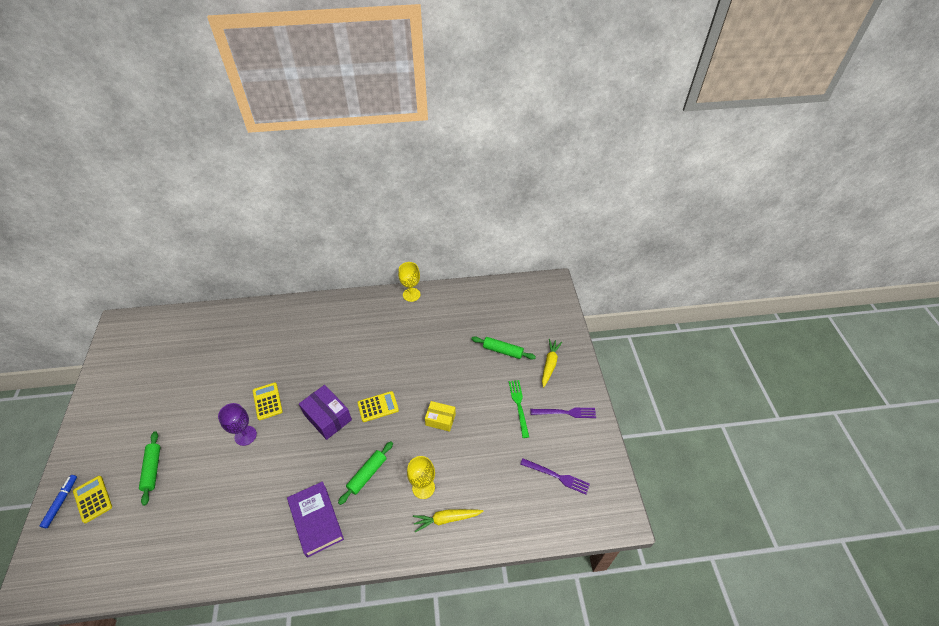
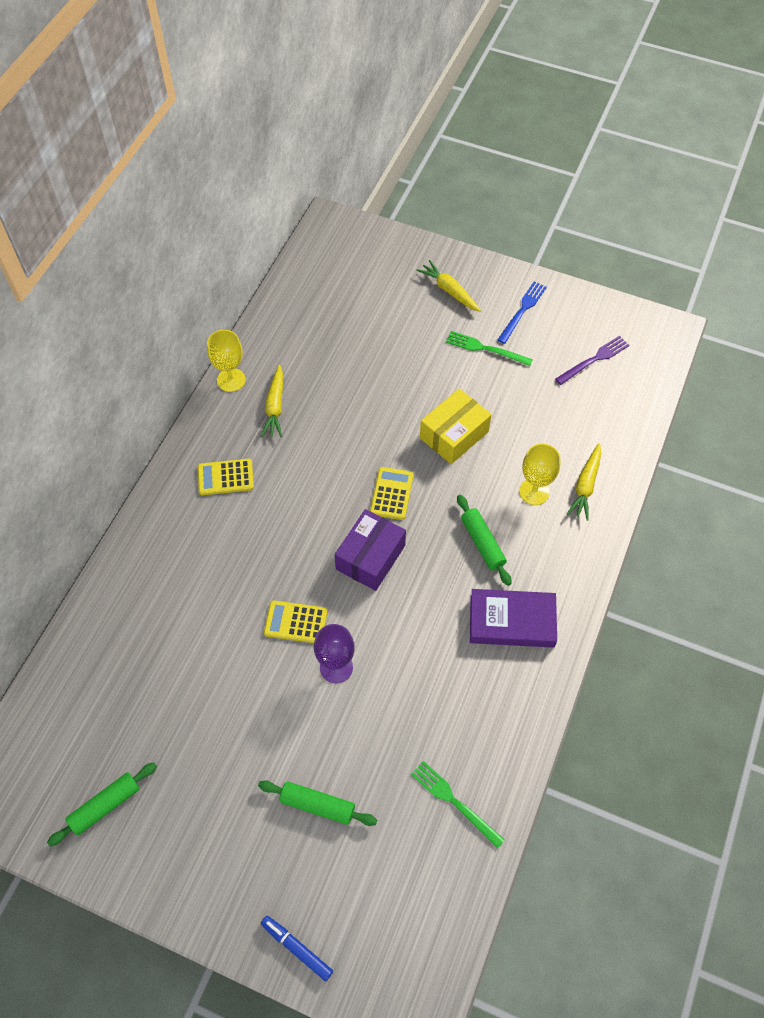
camera: 60 degrees left, 10 degrees up
yellow calculator [73,476,112,523] -> yellow calculator moved to [198,459,254,495]
purple box [299,385,352,440] -> purple box turned 45 degrees counterclockwise [335,509,406,591]
yellow box [425,401,456,432] -> yellow box [420,389,492,464], size x1.54
green rolling pin [471,336,536,360] -> green rolling pin moved to [47,762,157,846]
purple fork [530,408,596,418] -> blue fork [498,281,547,344]
none -> yellow carrot [261,365,283,437]
none -> green fork [411,761,505,849]

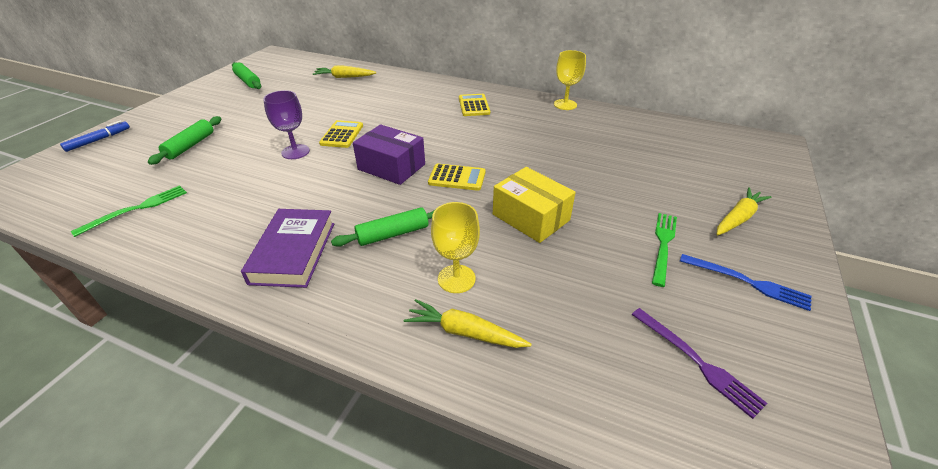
camera: 90 degrees right, 20 degrees down
yellow carrot [261,365,283,437] -> yellow carrot moved to [313,65,376,78]

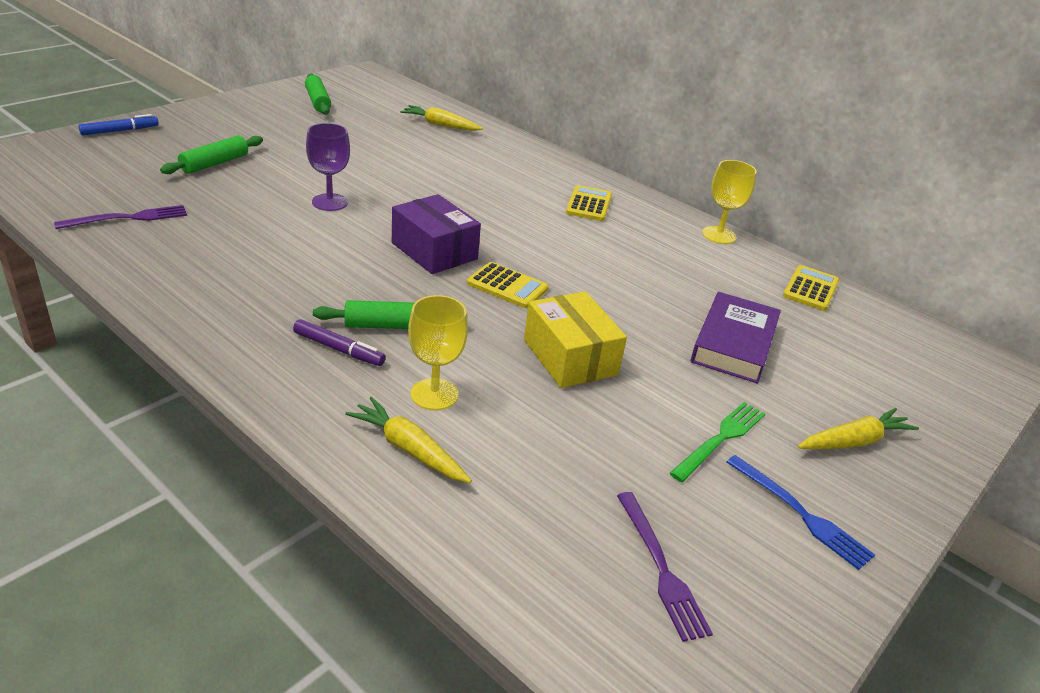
camera: 15 degrees right, 5 degrees down
green fork [71,185,187,237] -> purple fork [54,205,187,229]
purple book [241,209,334,288] -> purple book moved to [691,292,781,384]
yellow calculator [319,120,363,148] -> yellow calculator moved to [783,265,839,311]
none -> purple marker [293,319,386,366]

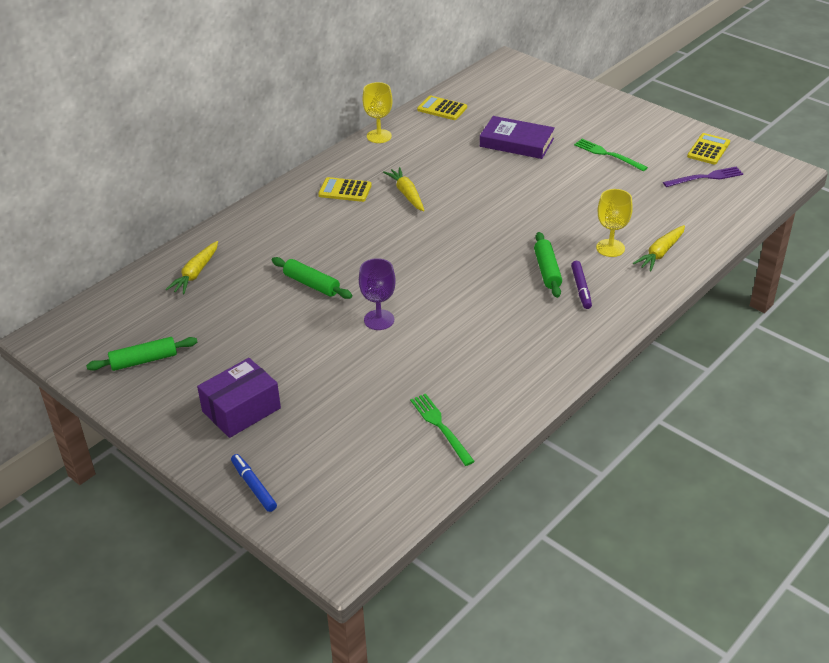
camera: 85 degrees left, 5 degrees up
purple fork [54,205,187,229] -> green fork [410,393,475,466]
green rolling pin [160,135,263,174] -> green rolling pin moved to [272,257,352,299]
purple marker [293,319,386,366] -> purple marker turned 150 degrees clockwise [571,261,592,309]
purple box [392,194,481,274] -> purple box moved to [197,358,281,438]
yellow calculator [467,262,549,308] -> yellow calculator moved to [687,133,730,165]
yellow box [524,292,627,388] -> none
blue fork [727,455,875,570] -> none
yellow carrot [798,408,919,450] -> yellow carrot moved to [383,167,425,212]

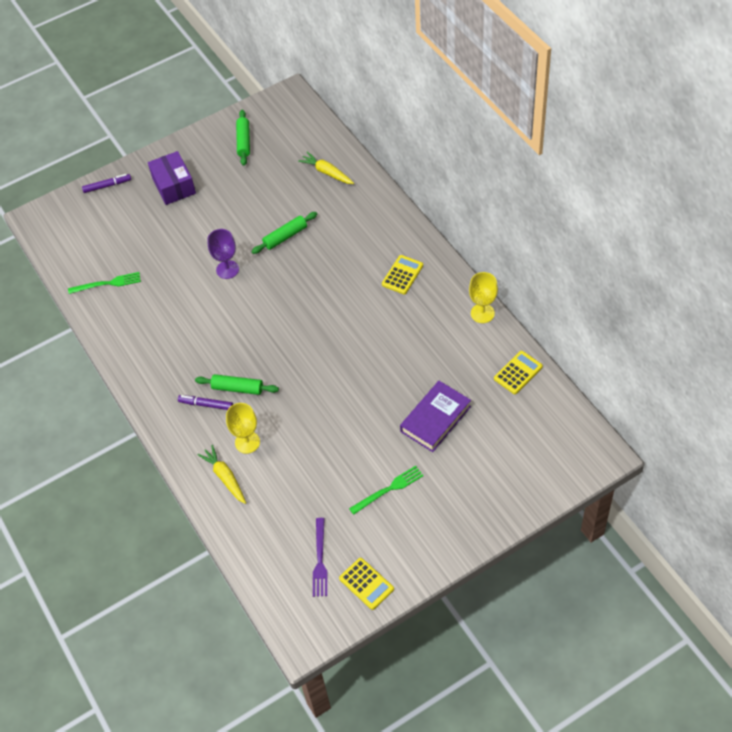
camera: 110 degrees right, 15 degrees up
blue marker [231,454,277,512] -> purple marker [82,174,131,193]
yellow carrot [383,167,425,212] -> none

